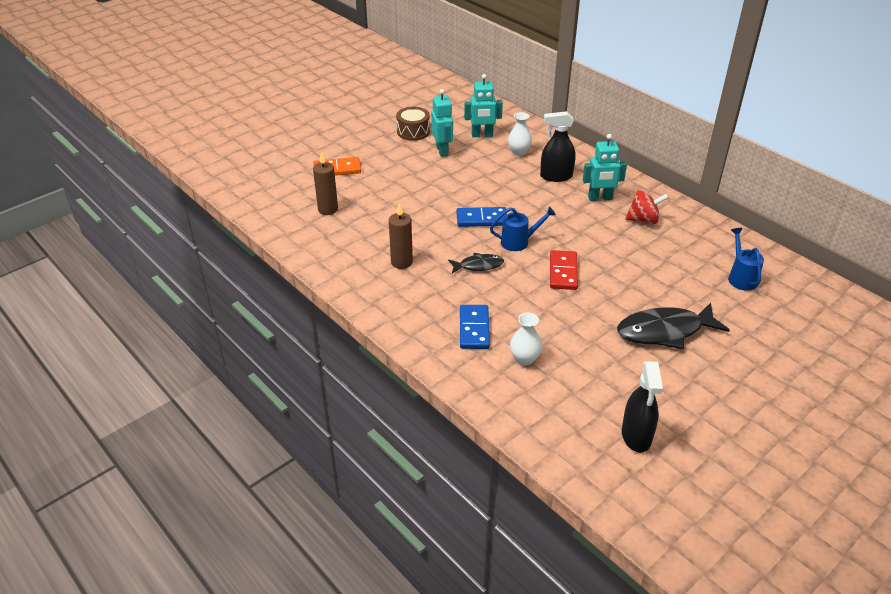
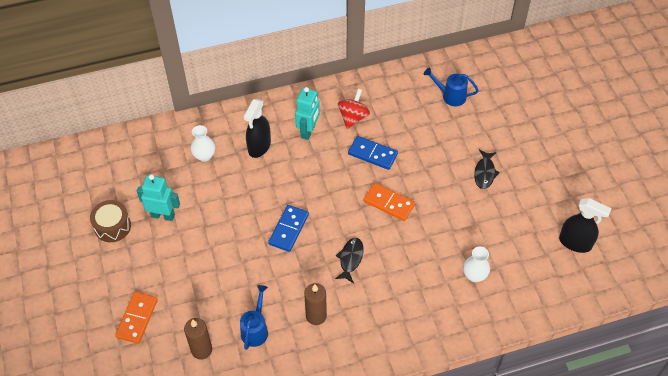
camera: 65 degrees left, 15 degrees up
blue domino [460,305,490,349] -> blue domino moved to [348,136,398,170]
turquoise robot [464,74,503,137] -> none
blue watering can [490,206,556,251] -> blue watering can moved to [240,285,268,350]
red domino [550,250,578,290] -> orange domino [363,183,415,221]
black fish [617,303,730,349] -> black fish [474,149,500,189], size x0.55

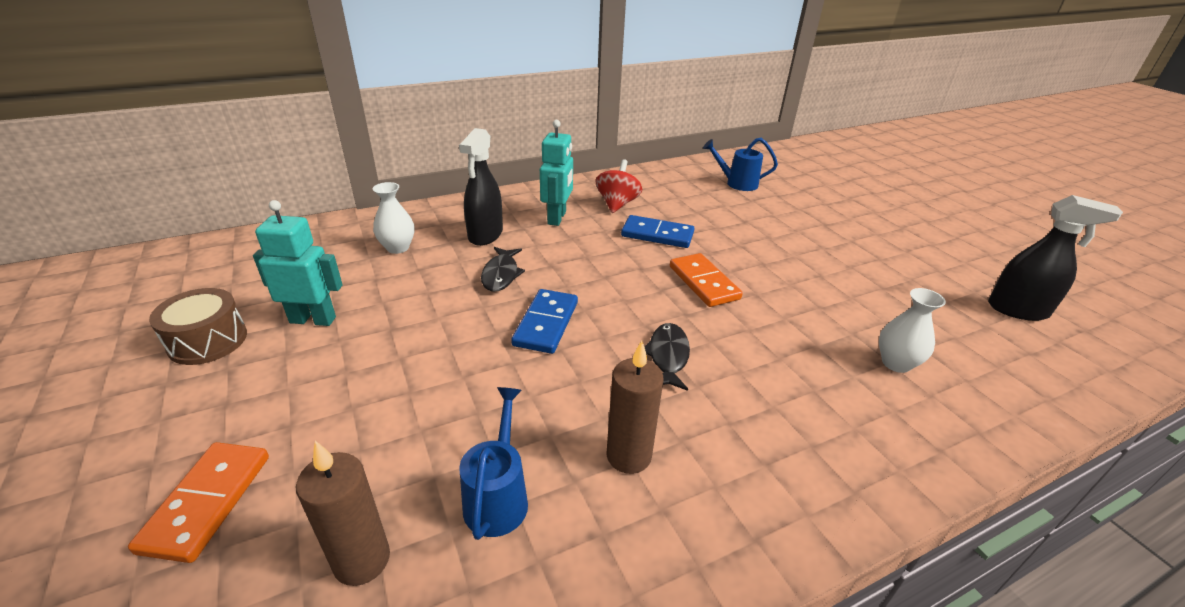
camera: 10 degrees left, 20 degrees down
orange domino [363,183,415,221] -> orange domino turned 45 degrees clockwise [670,253,743,307]
black fish [474,149,500,189] -> black fish moved to [481,247,525,292]

